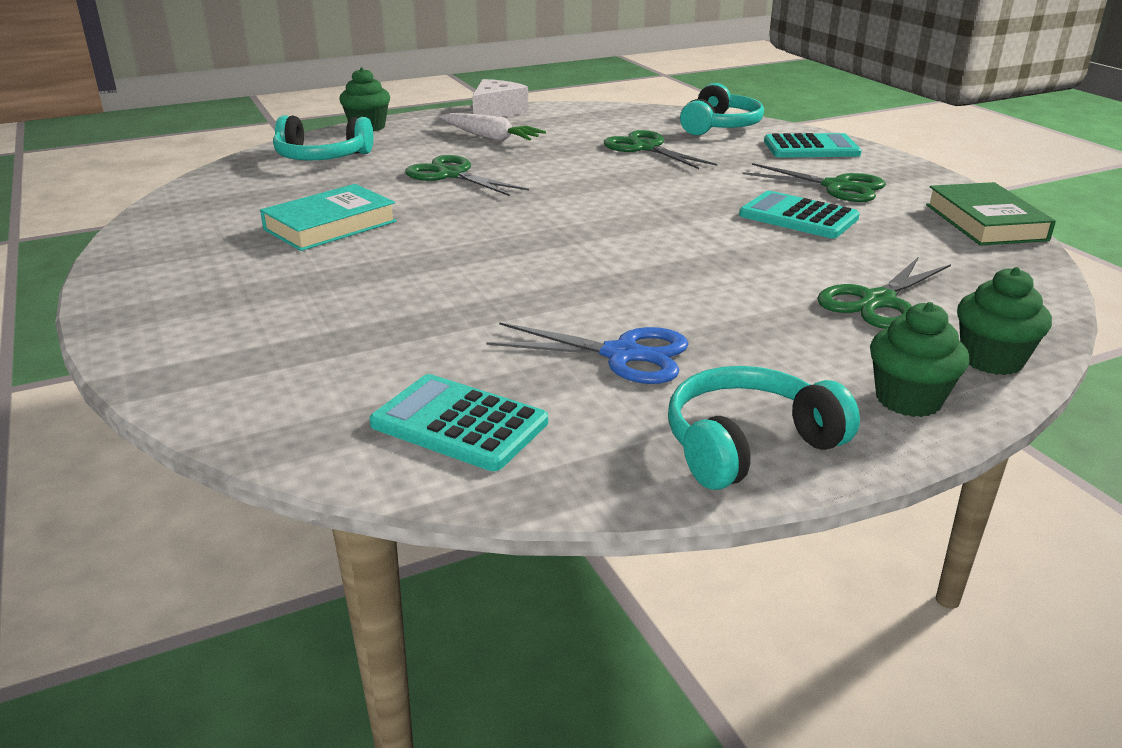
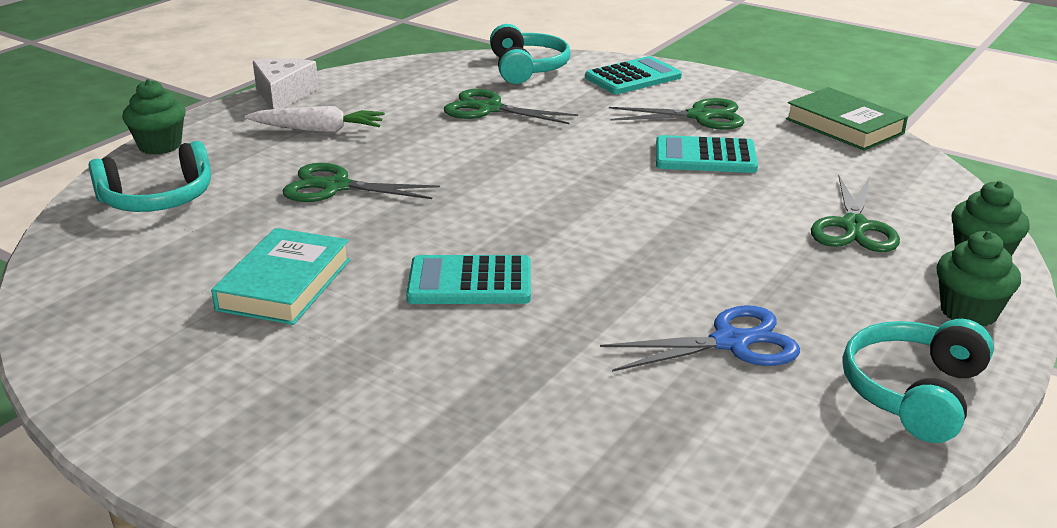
camera: 30 degrees left, 0 degrees up
turquoise calculator [369,374,548,471] -> turquoise calculator moved to [406,255,531,304]

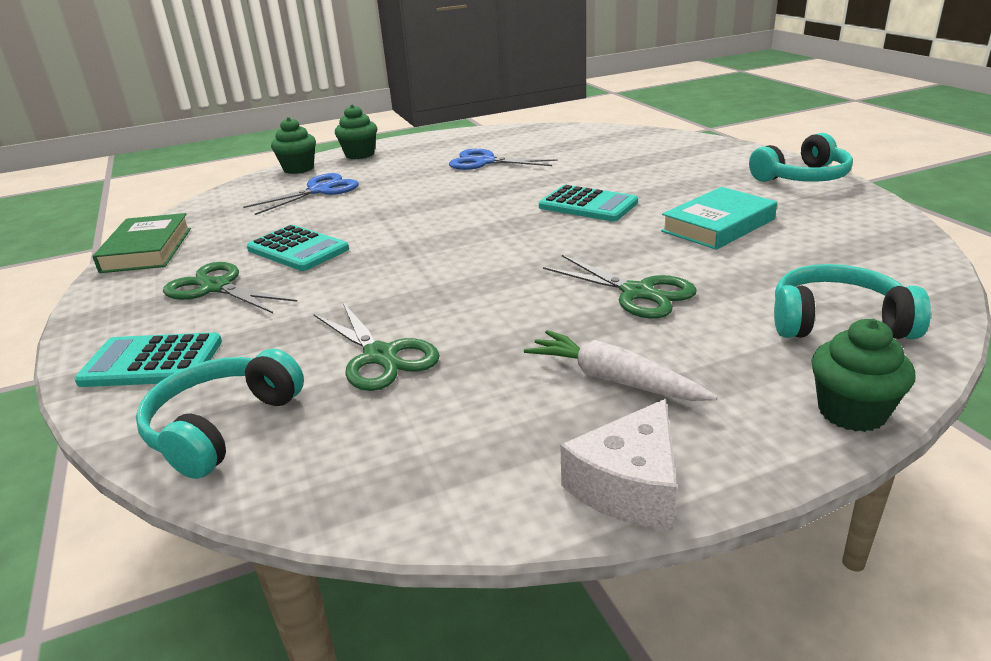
camera: 145 degrees left, 0 degrees up
green scissors [811,176,900,252] -> blue scissors [243,173,359,215]
turquoise headphones [843,319,994,443] -> turquoise headphones moved to [749,133,853,182]

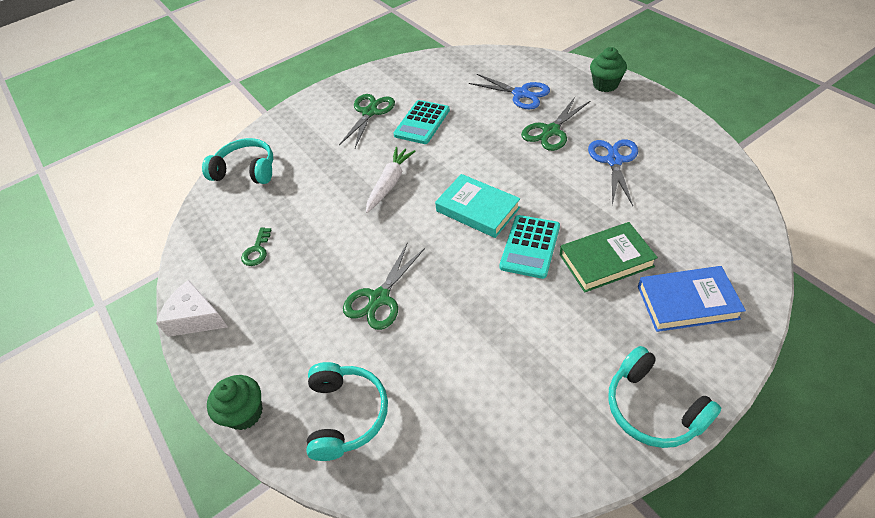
camera: 80 degrees right, 20 degrees up
turquoise calculator [74,332,222,387] -> none
green book [92,213,191,273] -> green book moved to [560,222,658,293]
green cupcake [271,117,316,174] -> none
green scissors [314,303,440,391] -> green scissors moved to [521,97,590,151]
white carrot [524,330,717,401] -> white carrot moved to [366,147,415,213]
turquoise book [661,187,777,250] -> turquoise book moved to [435,174,520,238]
none -> green key [241,227,272,266]
none -> blue book [638,266,746,332]

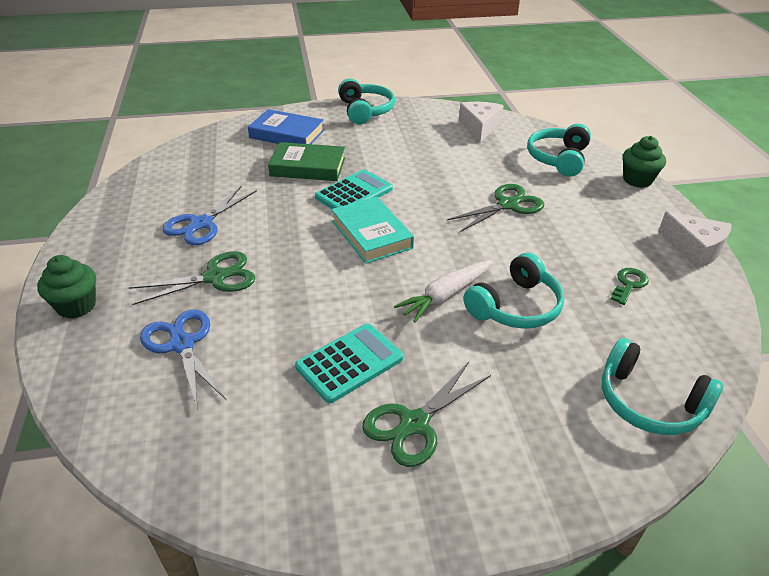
camera: 160 degrees left, 10 degrees down
none -> white cheese [459,102,504,142]
none -> turquoise headphones [463,253,564,329]

